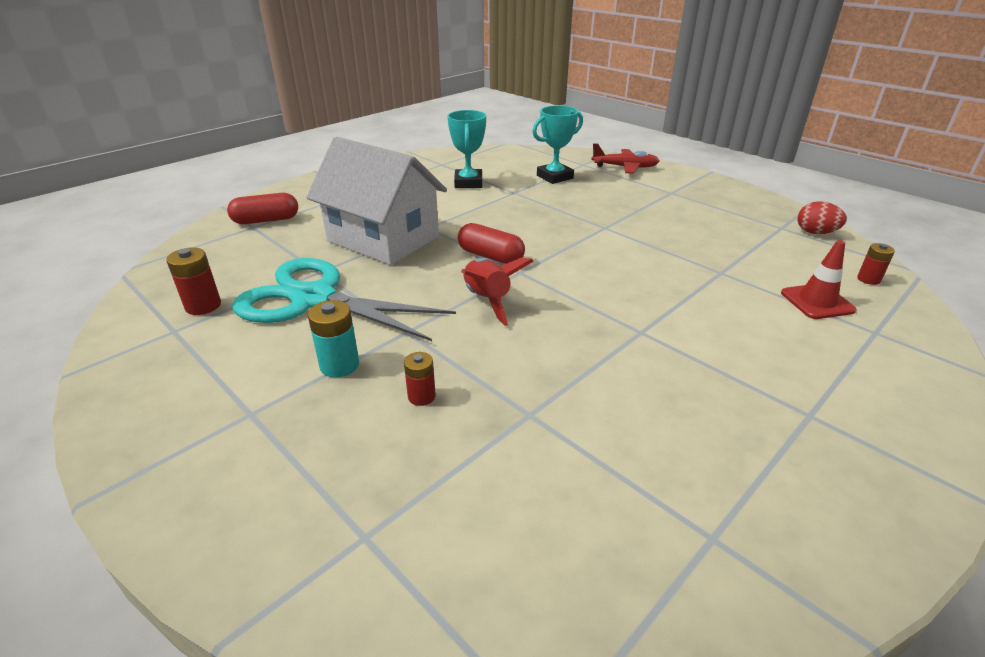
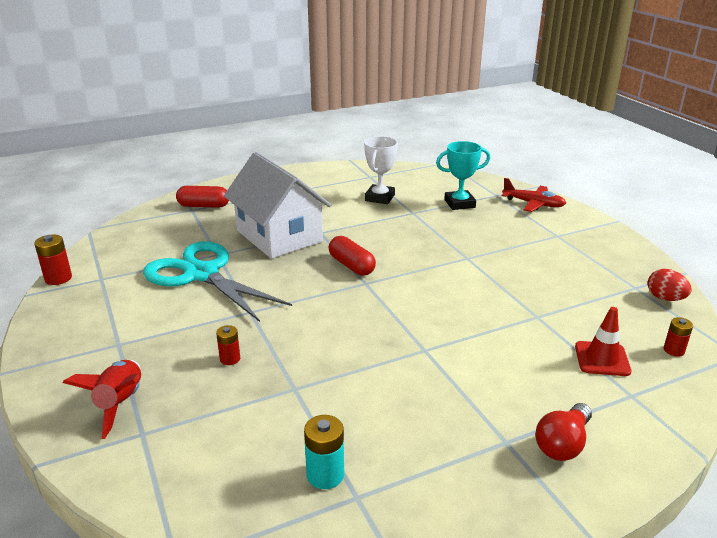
camera: 20 degrees right, 5 degrees down
red battery [166,247,221,315] -> red battery moved to [34,234,72,285]
turquoise battery [308,300,359,378] -> turquoise battery moved to [304,415,344,489]
turquoise trophy [448,110,486,188] -> white trophy [364,136,398,204]
red rocket [461,258,533,326] -> red rocket moved to [63,360,141,439]
none -> red light bulb [535,403,592,461]

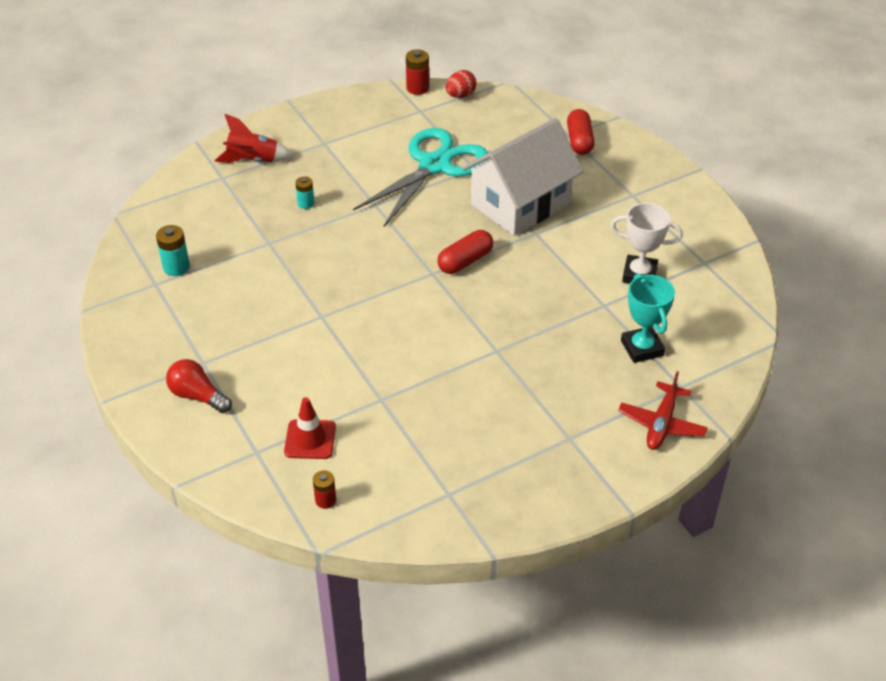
camera: 85 degrees right, 15 degrees up
red battery [216,325,240,365] -> turquoise battery [295,176,314,209]
red egg [648,269,692,301] -> red egg moved to [446,70,477,98]

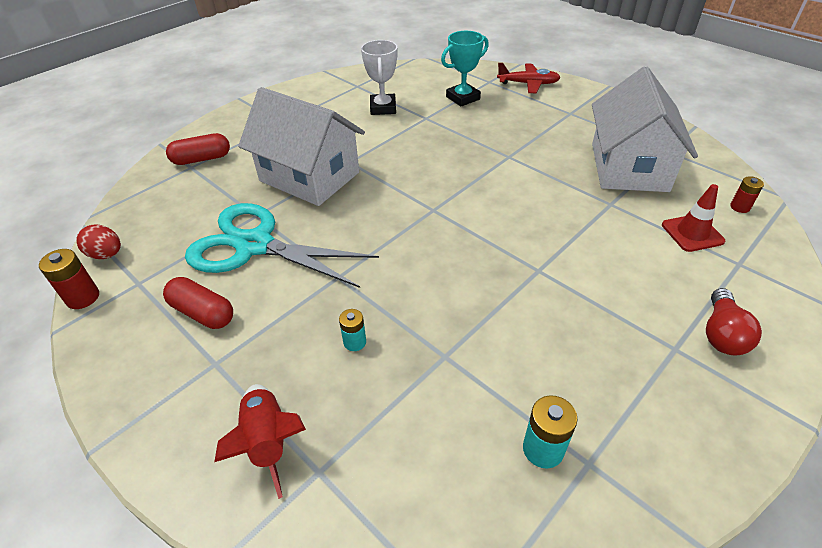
camera: 105 degrees left, 0 degrees up
red capsule [437,230,493,274] -> red capsule moved to [163,277,233,329]
none -> white house [592,66,698,192]

